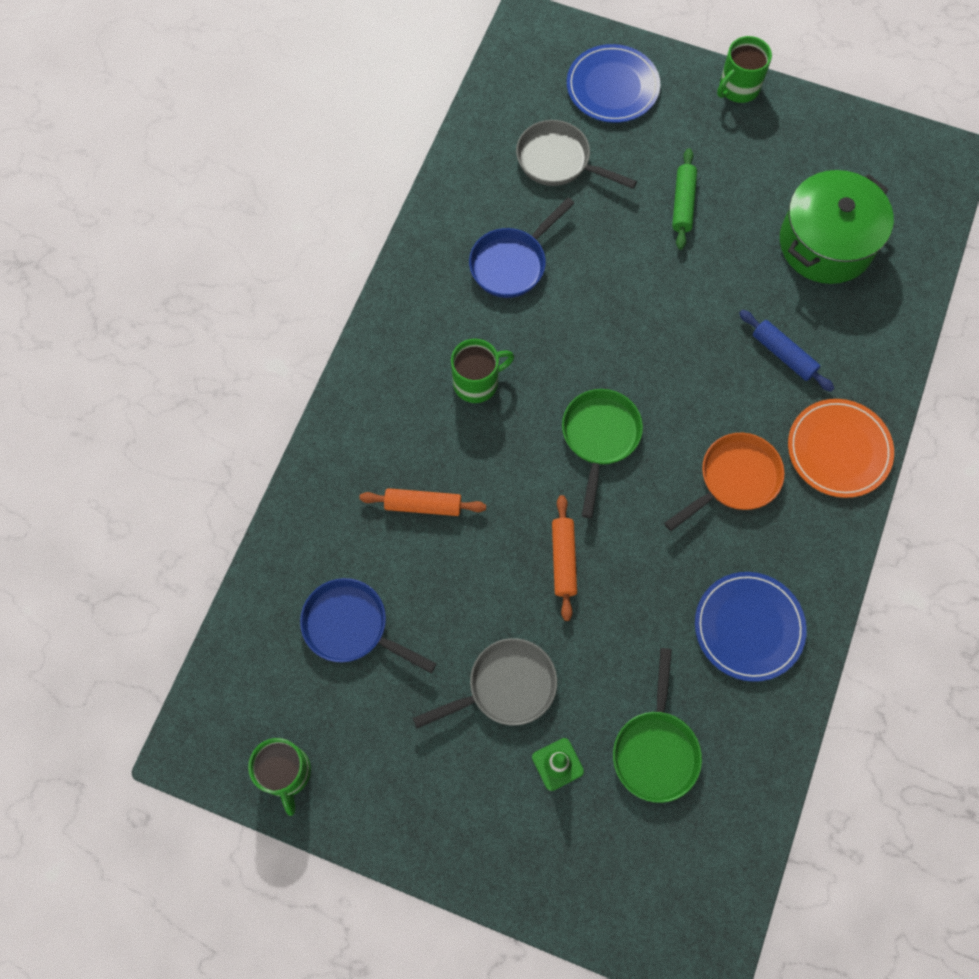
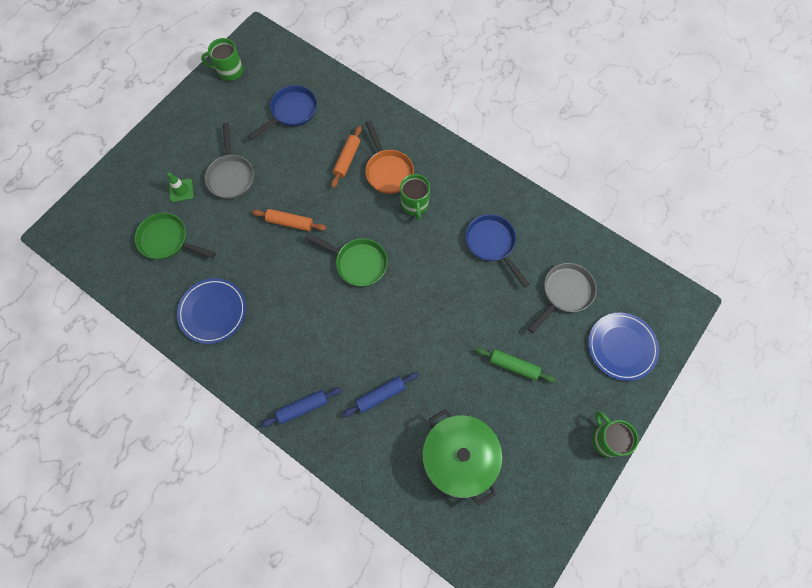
camera: 105 degrees right, 0 degrees up
orange pan [664,433,785,531] -> orange pan moved to [365,121,414,194]
orange plate [788,399,894,498] -> blue rolling pin [261,387,342,427]

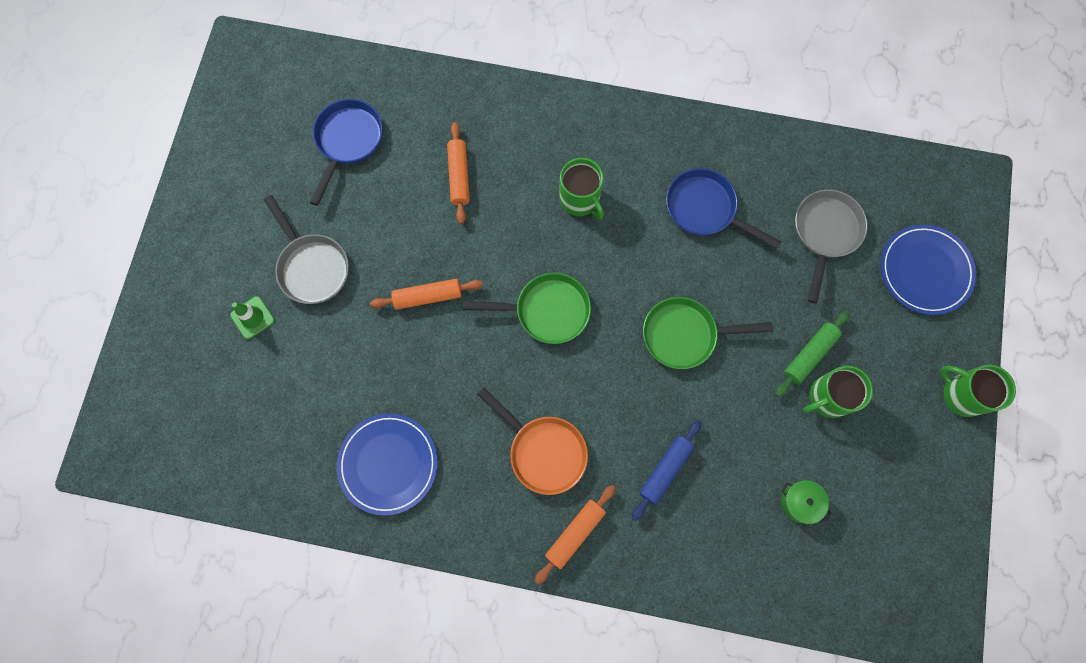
camera: 25 degrees left, 5 degrees up
green pan [135,213,216,260] -> green pan moved to [643,297,773,369]
green mug [201,38,243,81] -> green mug moved to [803,366,873,418]
blue rolling pin [261,387,342,427] -> orange rolling pin [535,485,616,585]
orange pan [365,121,414,194] -> orange pan moved to [477,388,588,495]
green pot [422,409,502,505] -> green pot [781,480,831,524], size x0.41
green rolling pin [475,347,556,383] -> green rolling pin turned 45 degrees counterclockwise [775,311,850,397]

